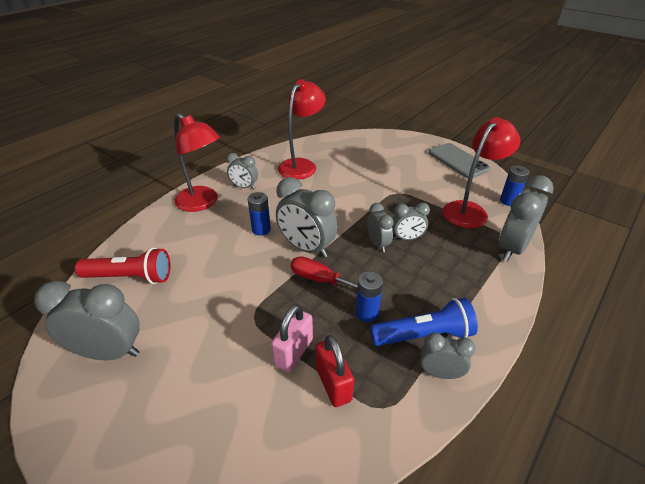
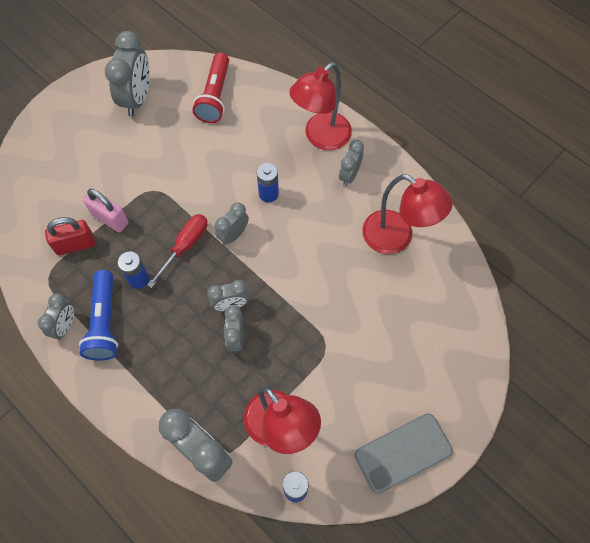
camera: 95 degrees right, 25 degrees up
grey clock [276,177,338,258] -> grey clock [215,202,249,245], size x0.58

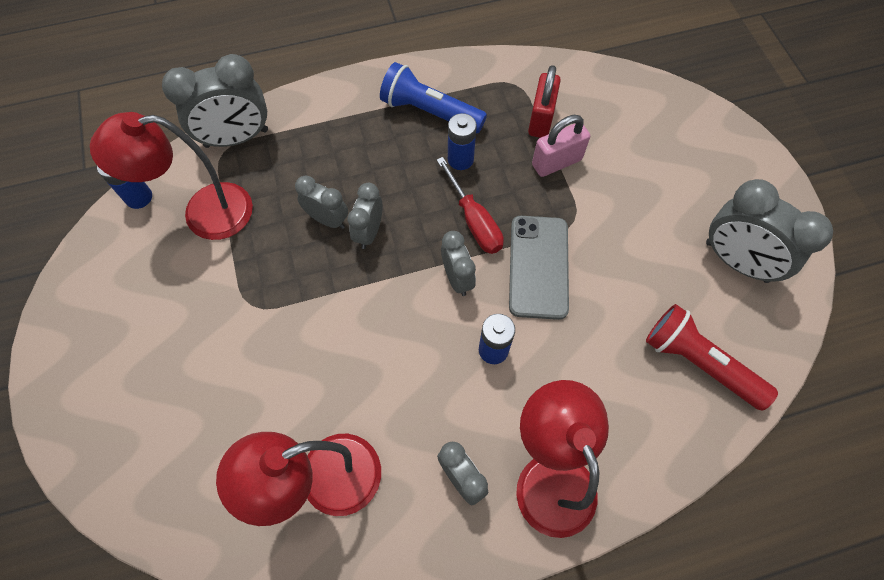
camera: 120 degrees right, 0 degrees up
grey clock [38,293,74,340] -> none
grey phone [355,414,453,494] -> grey phone moved to [509,216,569,320]

